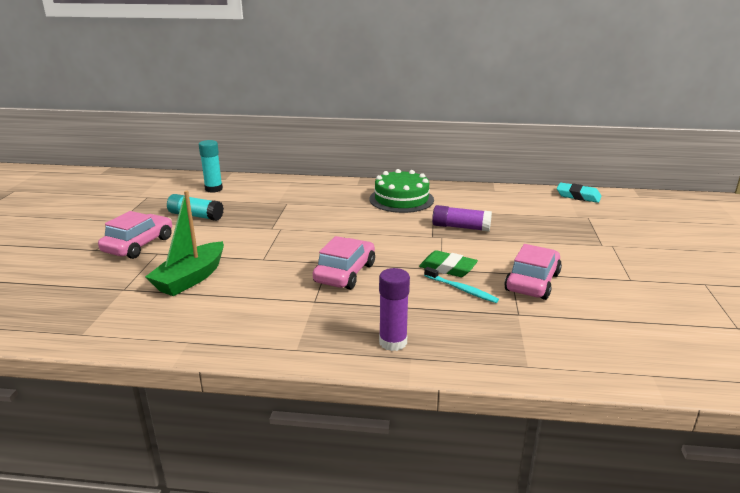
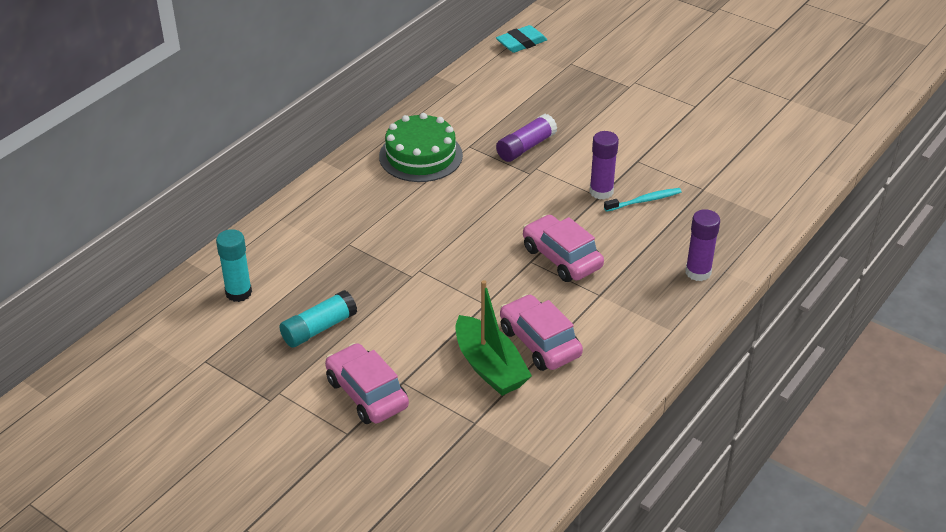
camera: 60 degrees left, 15 degrees up
green eraser [419,250,478,277] -> purple glue stick [590,131,619,199]
pink car [504,244,562,300] -> pink car moved to [500,294,583,371]

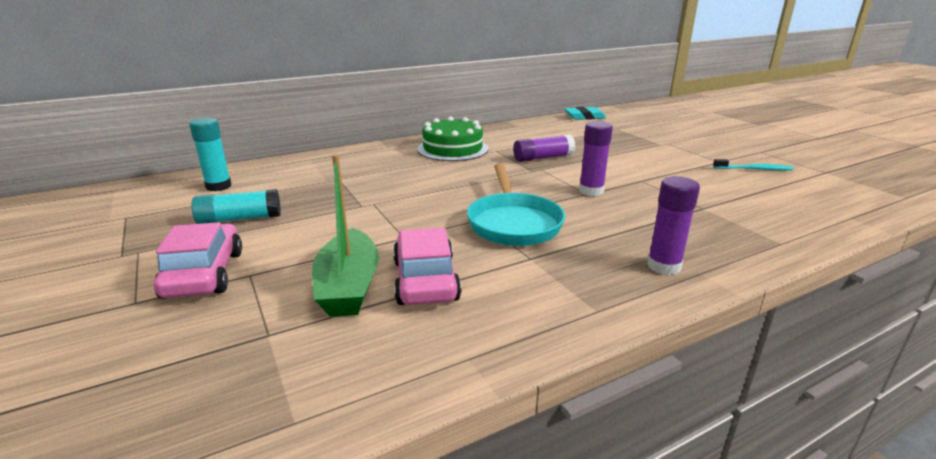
camera: 25 degrees right, 15 degrees down
pink car [523,215,604,282] -> turquoise pan [467,164,565,246]
turquoise toothbrush [604,188,682,212] -> turquoise toothbrush moved to [713,159,794,170]

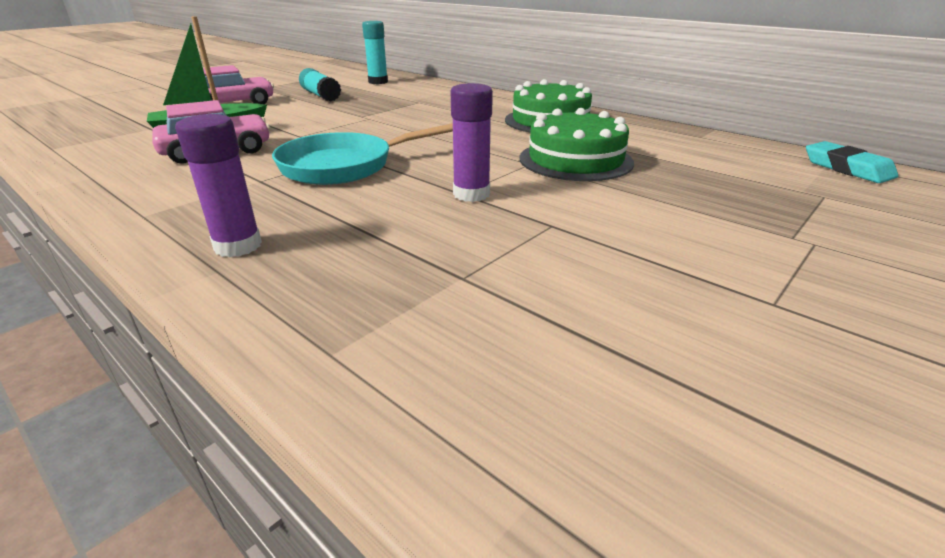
camera: 70 degrees right, 5 degrees up
purple glue stick [513,135,575,162] -> green cake [520,108,634,181]
turquoise toothbrush [713,159,794,170] -> none

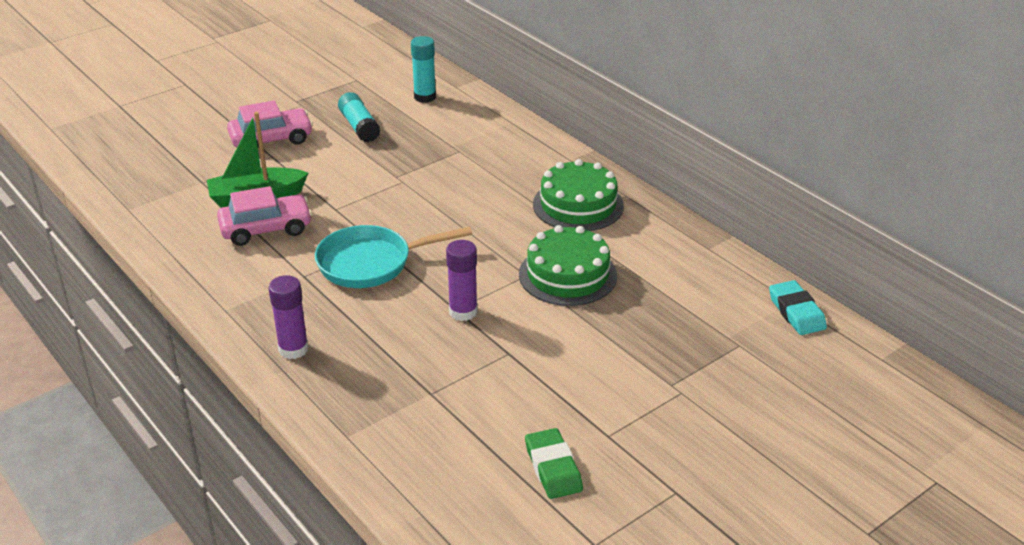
camera: 10 degrees right, 5 degrees up
none -> green eraser [525,428,583,499]

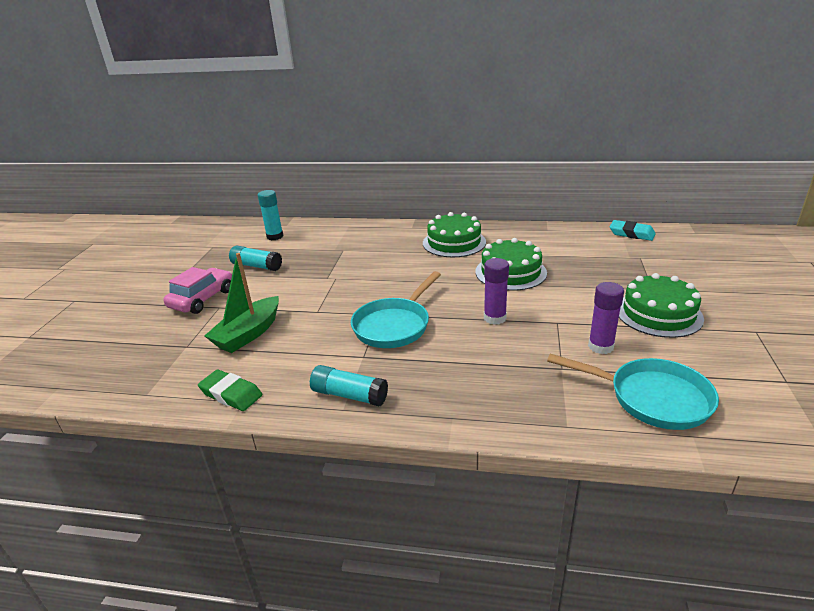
camera: 40 degrees left, 5 degrees down
pink car [217,186,312,246] -> none
purple glue stick [268,275,308,359] -> purple glue stick moved to [588,282,624,354]
green eraser [525,428,583,499] -> green eraser moved to [198,370,262,411]
none -> turquoise glue stick [310,365,388,406]
none -> turquoise pan [547,354,719,430]
none -> green cake [619,273,704,338]

